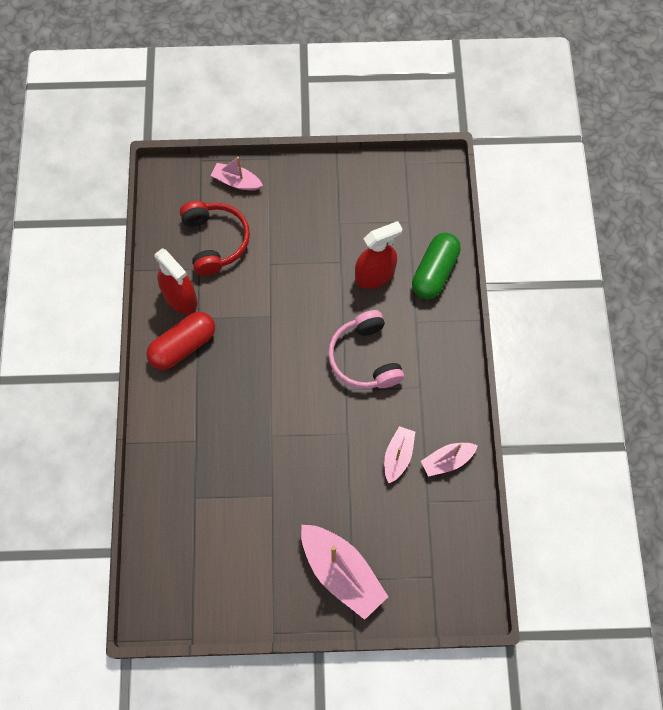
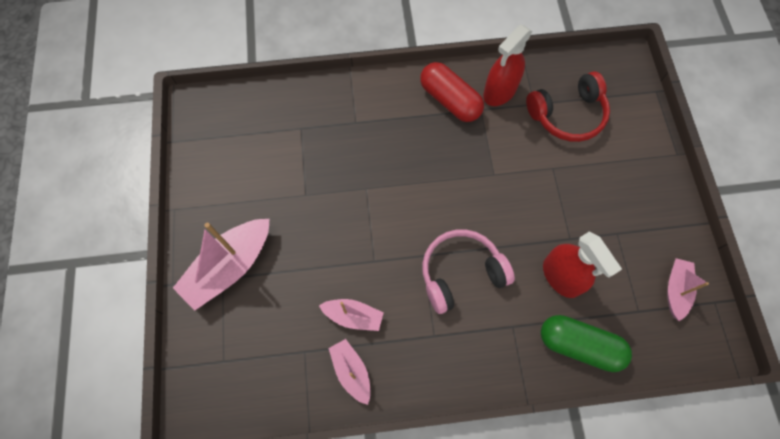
camera: 85 degrees right, 0 degrees up
pink boat [211,157,263,190] -> pink boat moved to [667,258,709,321]

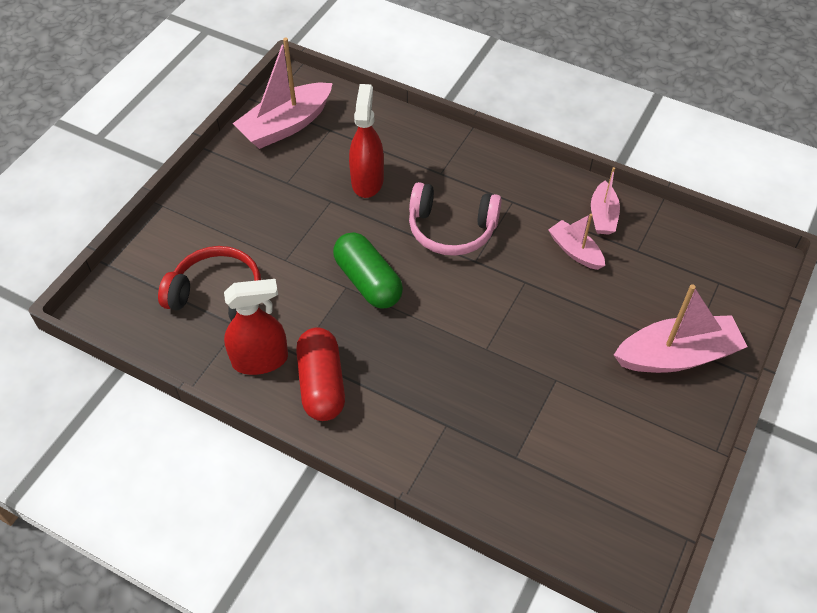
camera: 145 degrees left, 15 degrees down
green capsule [541,315,632,372] -> green capsule moved to [333,232,403,309]
pink boat [667,258,709,321] -> pink boat [232,38,333,149], size x1.78

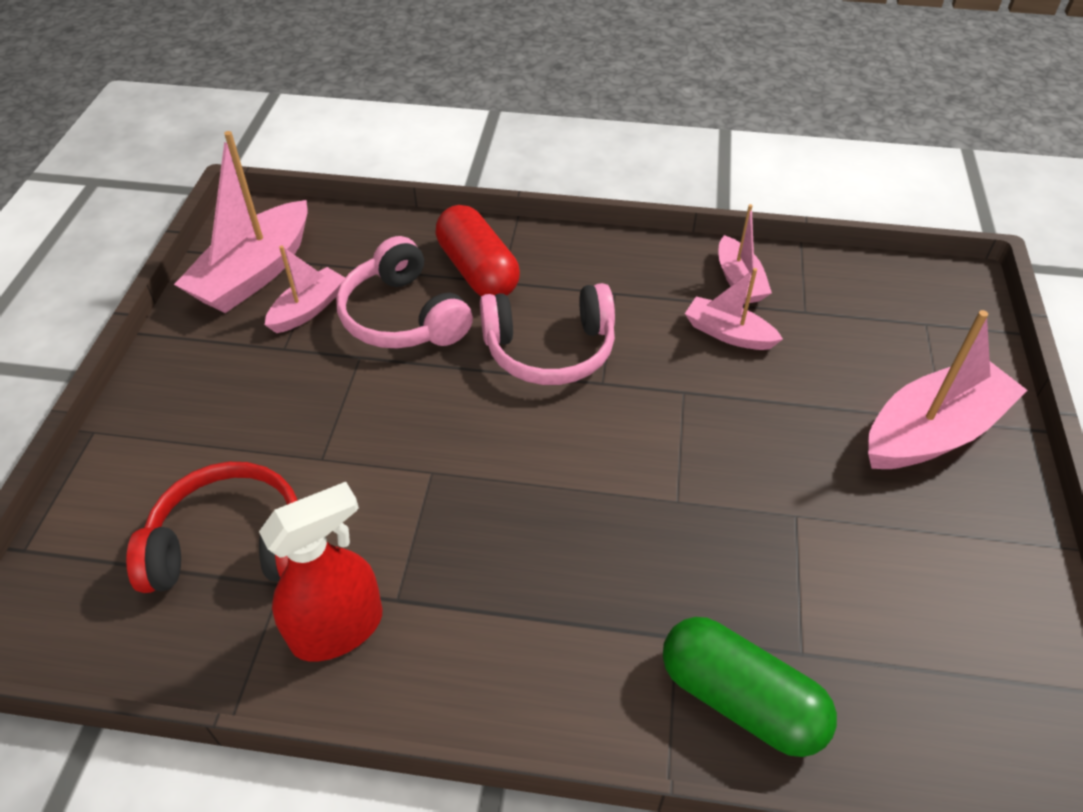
camera: 20 degrees left, 5 degrees down
red capsule [296,327,345,421] -> red capsule moved to [436,205,520,296]
green capsule [333,232,403,309] -> green capsule moved to [663,617,837,757]
red spray bottle [349,84,384,198] -> pink headphones [336,236,473,349]
none -> pink boat [265,245,345,333]

